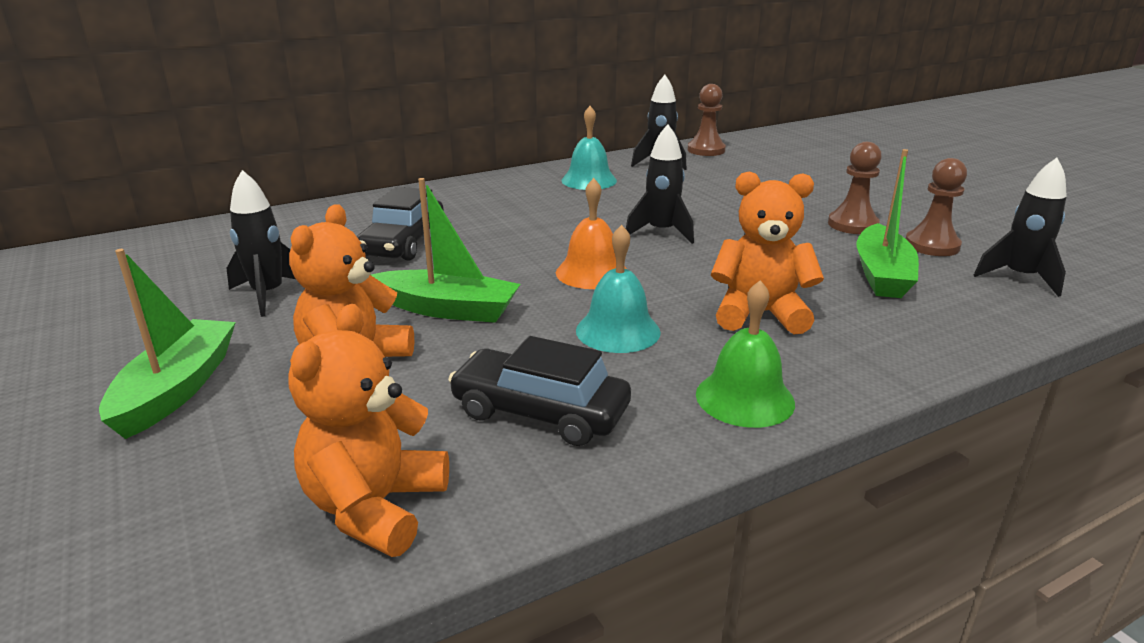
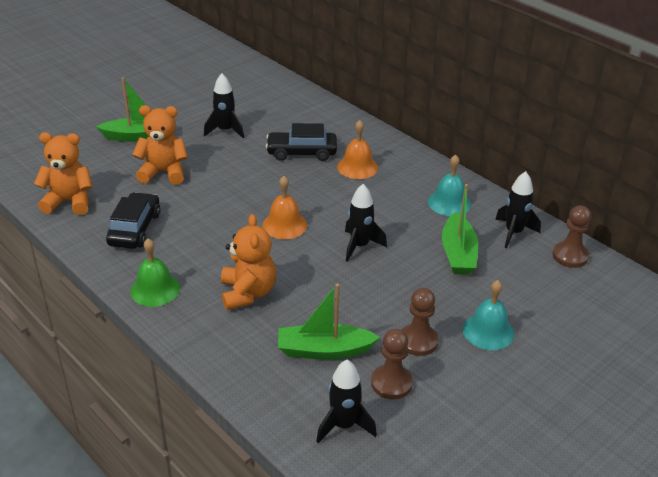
camera: 75 degrees right, 10 degrees up
green boat [370,178,520,323] -> green boat moved to [442,184,478,275]
turquoise bell [576,225,661,353] -> turquoise bell moved to [463,280,514,350]
none -> orange bell [337,120,378,179]

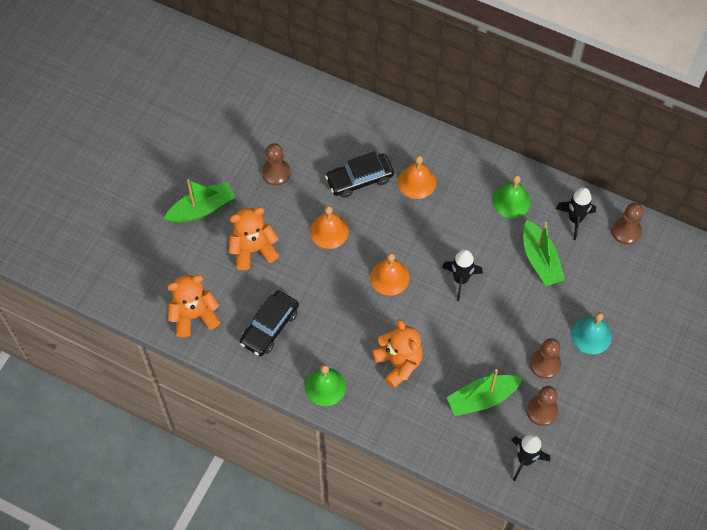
camera: 20 degrees left, 25 degrees up
black car [106,192,160,249] -> black car turned 135 degrees counterclockwise [240,290,299,356]
black rocket [204,73,245,138] -> brown pawn [262,143,291,186]
turquoise bell [428,155,471,216] -> green bell [492,175,531,218]
none -> orange bell [310,205,349,249]

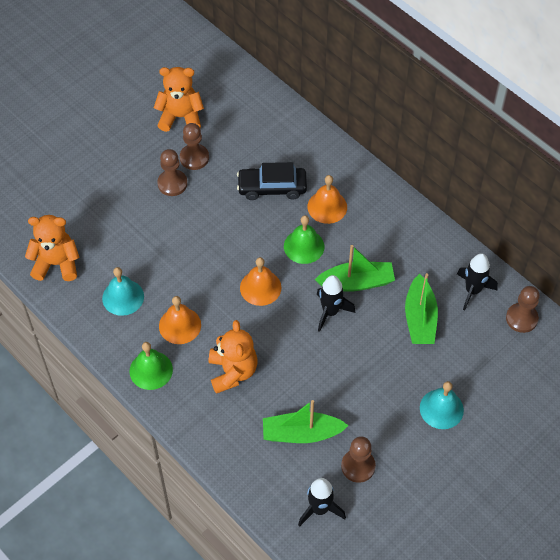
camera: 20 degrees right, 5 degrees down
green boat [164,179,235,223] -> green boat moved to [315,245,395,292]
orange teddy bear [229,207,279,270] -> orange teddy bear moved to [154,67,204,132]
black car [240,290,299,356] -> turquoise bell [102,267,144,316]
orange bell [310,205,349,249] -> orange bell moved to [159,296,201,344]
green bell [492,175,531,218] -> green bell moved to [284,215,324,264]
brown pawn [530,338,561,379] -> brown pawn moved to [157,149,187,196]

